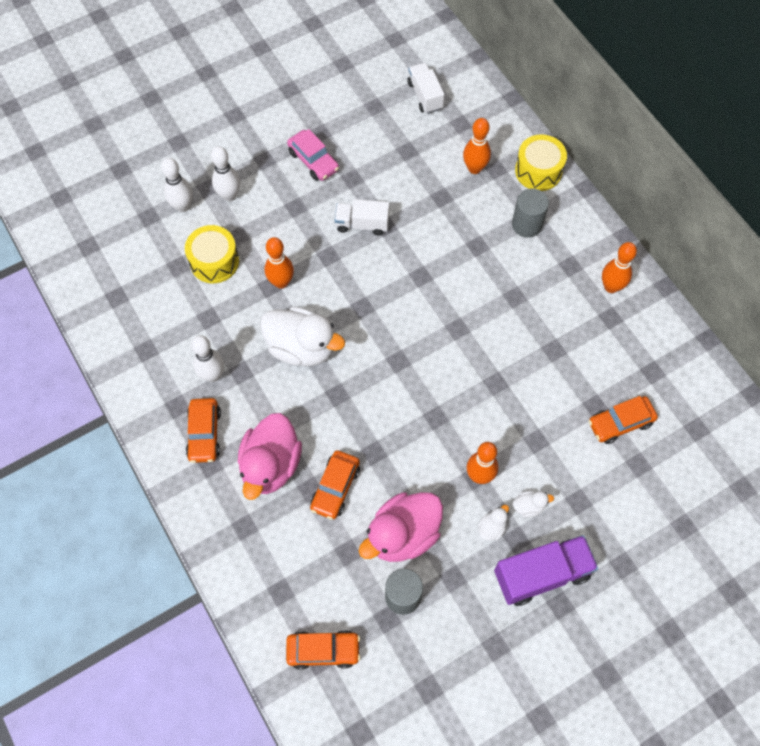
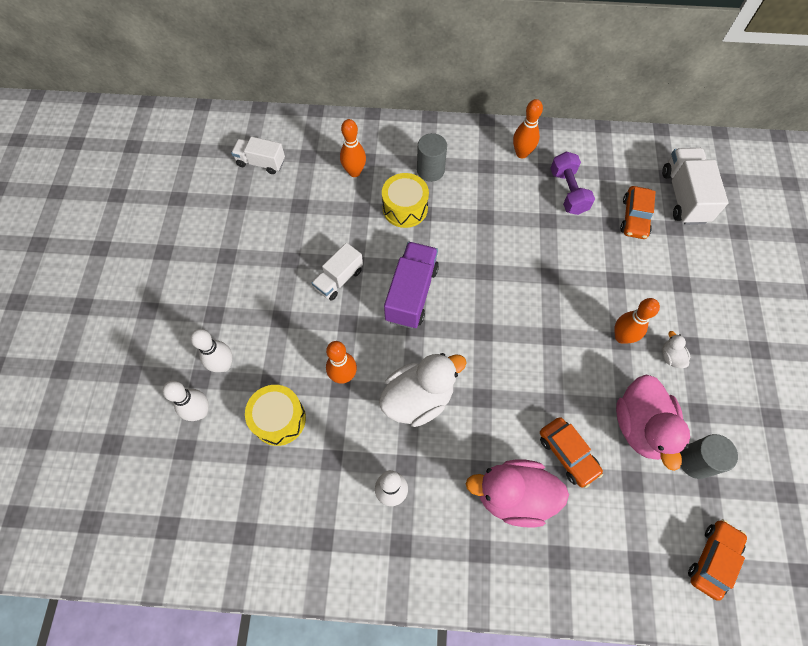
camera: 55 degrees left, 0 degrees up
orange car [186,398,221,463] -> none
pink duck [238,413,302,500] -> pink duck turned 135 degrees clockwise [466,459,569,528]
pink car [287,129,339,181] -> none
purple truck [494,535,599,606] -> purple truck moved to [384,242,439,329]
white duck [513,491,554,518] -> none
yellow drum [515,134,567,191] -> yellow drum moved to [382,173,429,228]
none -> purple dumbbell [550,151,595,215]
none -> white truck [662,148,728,225]

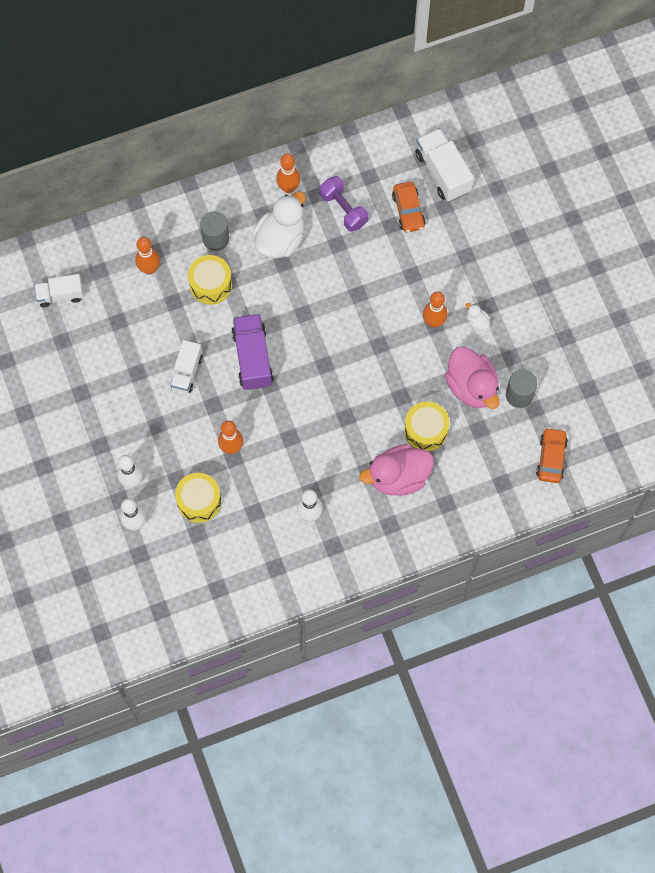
camera: 25 degrees left, 5 degrees up
white duck [379,353,466,427] -> white duck moved to [252,191,306,258]
orange car [540,417,603,488] -> yellow drum [404,402,450,451]

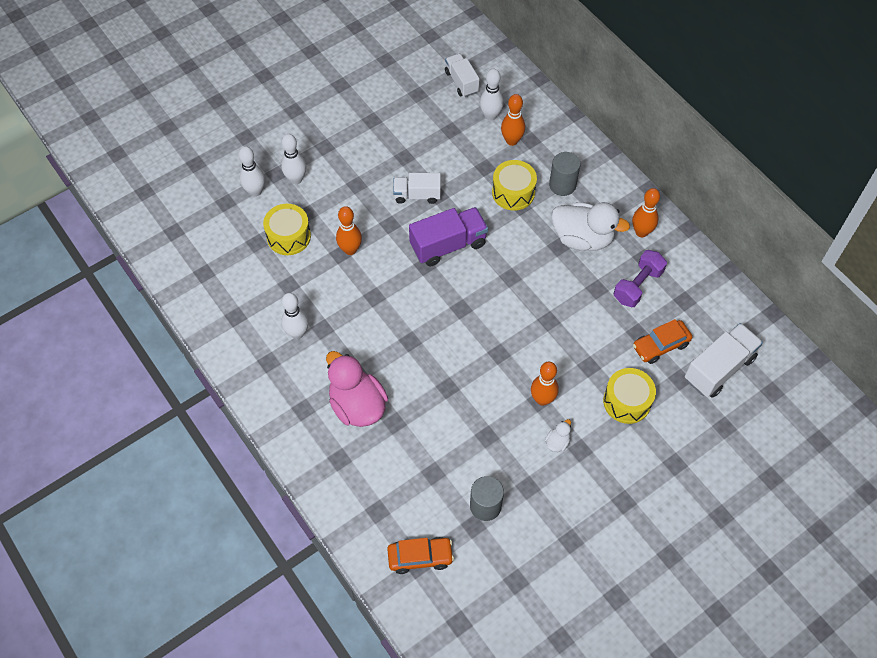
camera: 75 degrees right, 10 degrees down
yellow drum [404,402,450,451] -> yellow drum moved to [603,368,656,424]
pink duck [445,347,500,409] -> none
none -> white bowling pin [480,69,504,121]

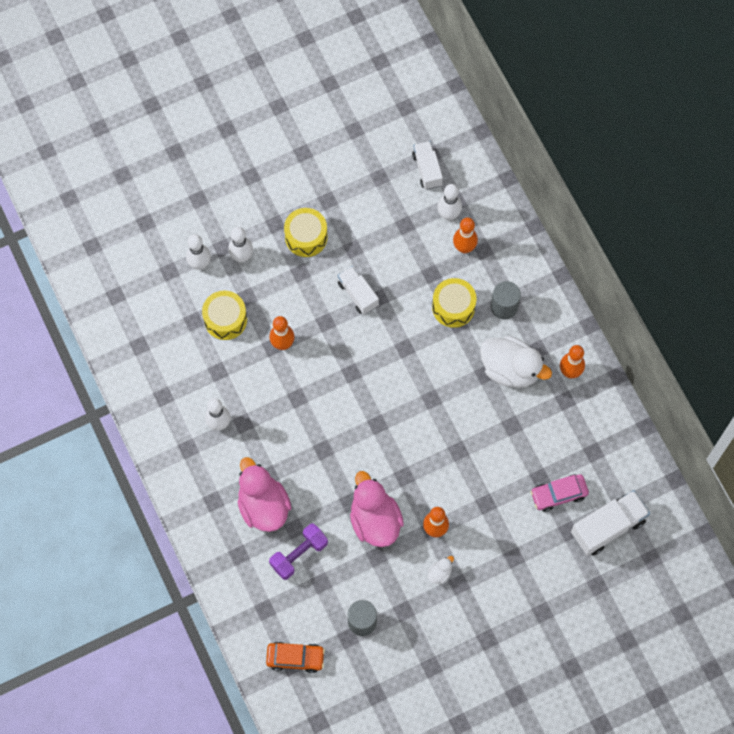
camera: 10 degrees right, 10 degrees up
white truck [393,173,441,204] -> white truck turned 45 degrees clockwise [338,266,379,315]
purple truck [409,207,488,266] -> none
yellow drum [603,368,656,424] -> yellow drum moved to [284,208,328,257]
purple dumbbell [614,250,667,307] -> purple dumbbell moved to [269,523,328,580]
orange car [633,319,692,364] -> pink car [530,474,589,512]
none -> pink duck [350,471,404,547]

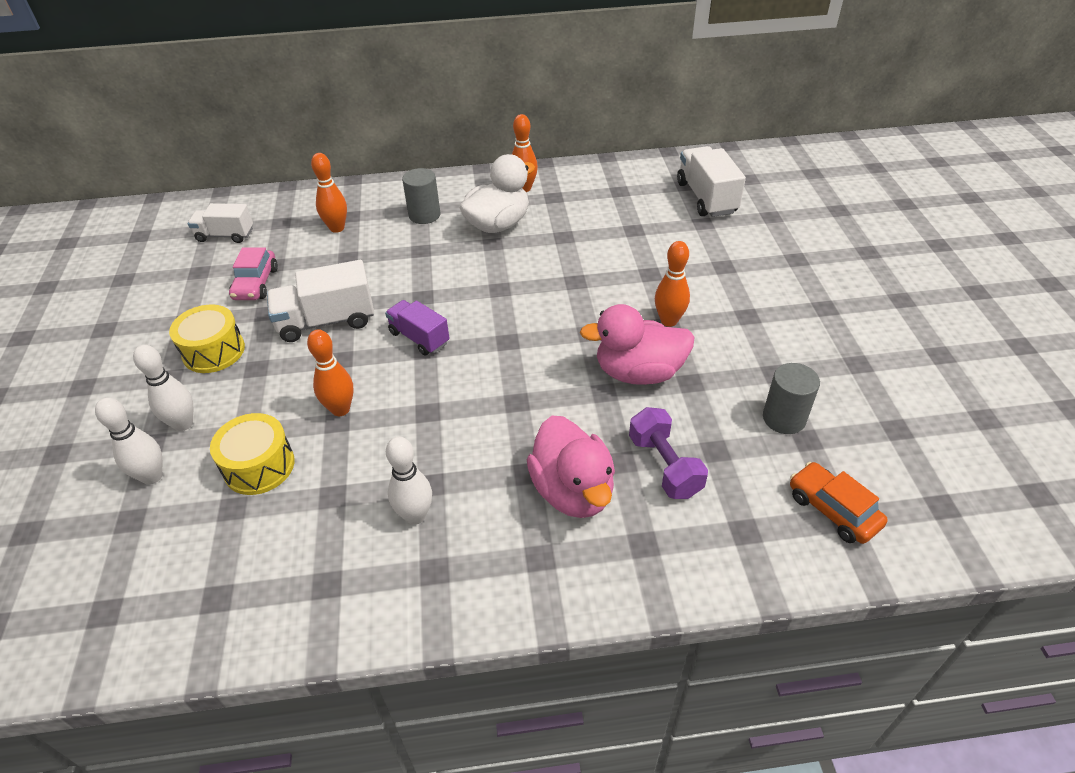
camera: 70 degrees left, 25 degrees down
pink duck [238,457,291,532] -> pink duck turned 105 degrees counterclockwise [527,416,615,518]
orange car [266,642,325,673] -> orange car turned 60 degrees counterclockwise [790,462,888,544]
white truck [338,266,379,315] -> white truck [267,260,374,342], size x1.53
white duck [428,556,454,584] -> none
yellow drum [432,278,476,328] -> none
white bowling pin [438,184,462,221] -> none
pink car [530,474,589,512] -> pink car moved to [229,247,278,300]
none -> purple truck [385,300,450,356]

